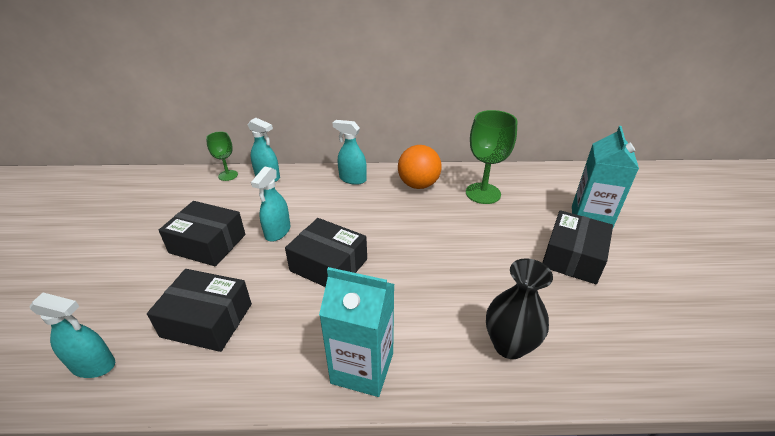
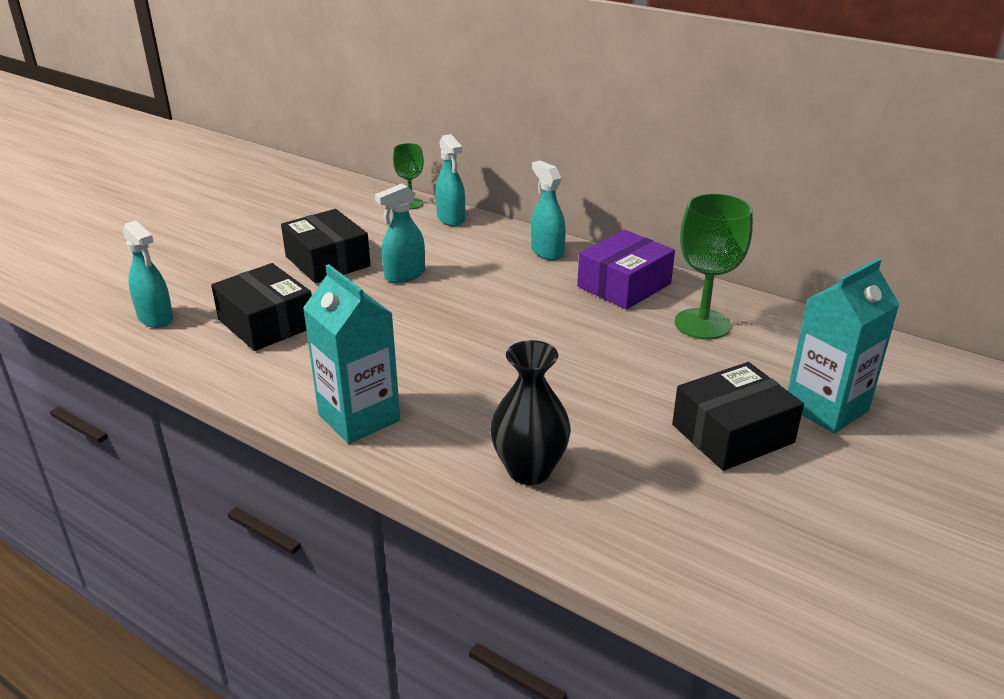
camera: 35 degrees right, 5 degrees down
black box [285,218,367,287] -> none
orange ball [398,145,442,189] -> purple box [577,230,675,310]

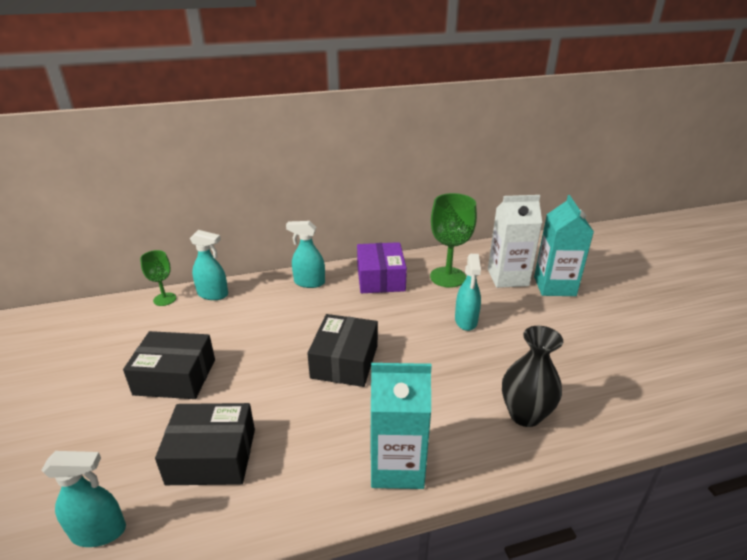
camera: 50 degrees left, 0 degrees up
turquoise spray bottle [375,184,425,283] -> turquoise spray bottle moved to [455,254,481,331]
black box [672,362,804,471] -> black box moved to [307,314,378,387]
none -> white carton [488,195,542,288]

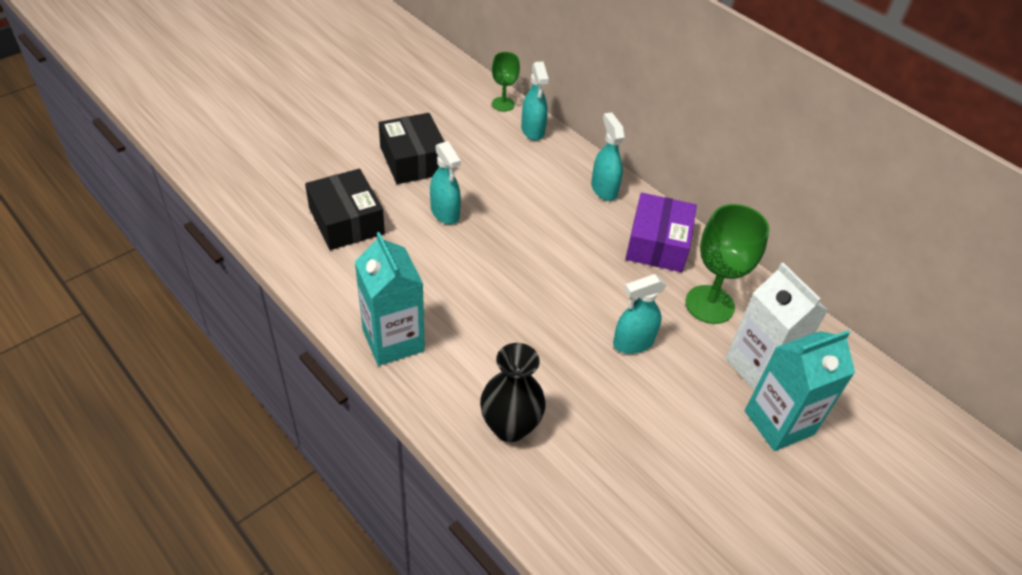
camera: 60 degrees right, 15 degrees up
turquoise spray bottle [42,451,126,547] -> turquoise spray bottle moved to [430,141,461,224]
black box [307,314,378,387] -> none
purple box [357,242,407,293] -> purple box turned 45 degrees counterclockwise [626,193,697,272]

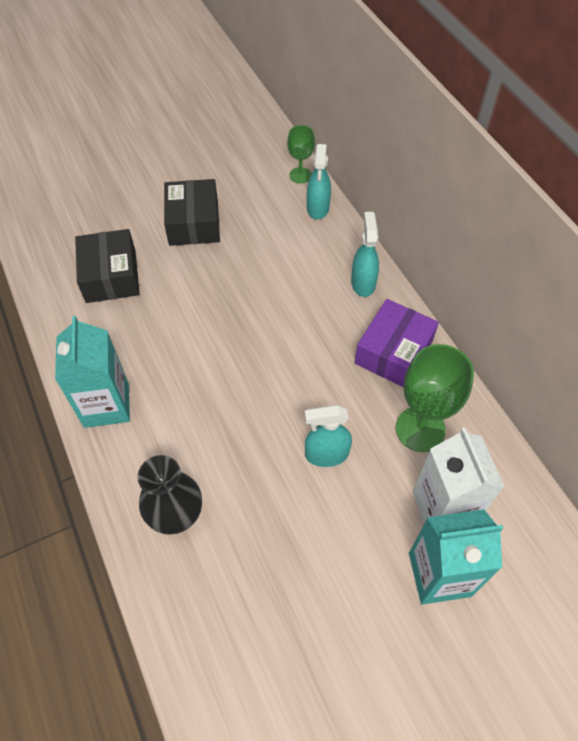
camera: 20 degrees right, 10 degrees up
turquoise spray bottle [430,141,461,224] -> none

